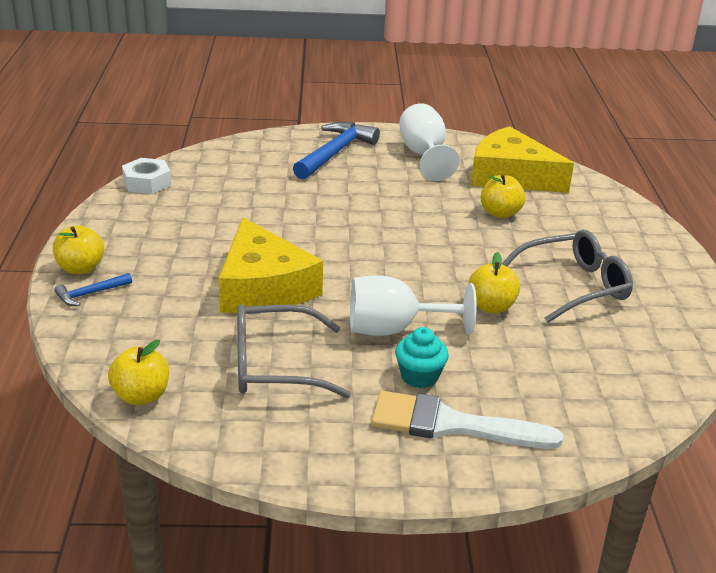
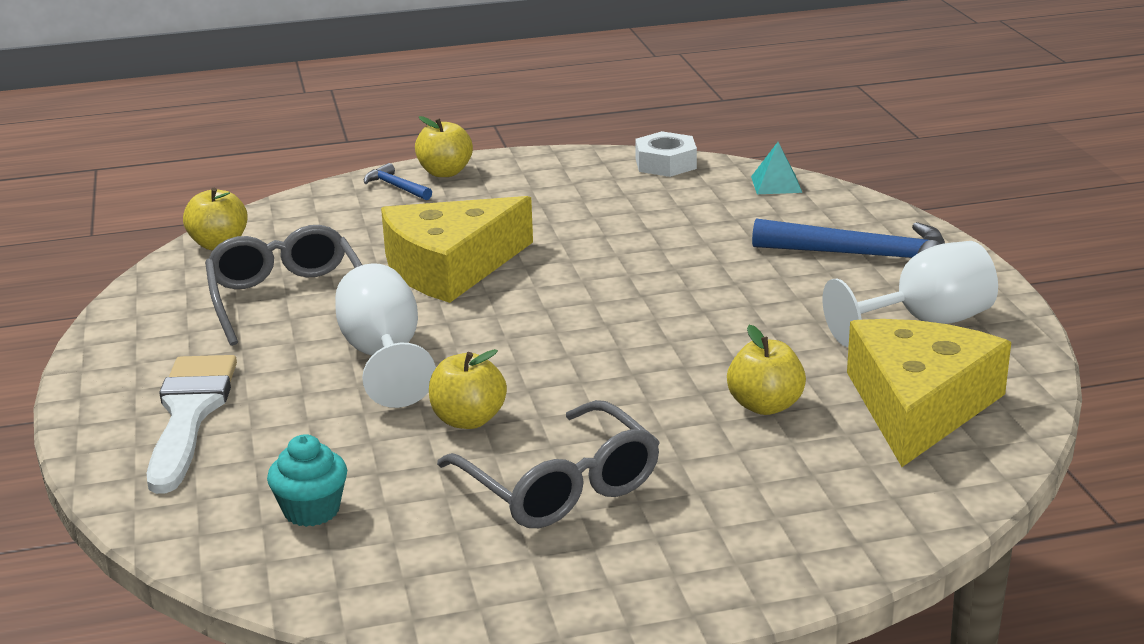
camera: 80 degrees right, 5 degrees down
turquoise cupcake [395,327,449,388] -> turquoise cupcake moved to [267,434,347,527]
none -> turquoise pyramid [751,142,802,194]

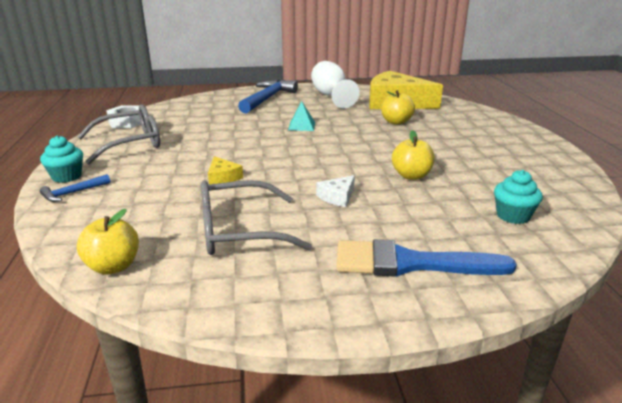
camera: 85 degrees left, 0 degrees up
white brush [147,355,237,494] -> blue brush [336,239,517,277]
white goblet [335,263,436,408] -> white cheese [316,175,355,207]
yellow cheese [381,196,533,303] -> yellow cheese [208,156,243,184], size x0.41
yellow apple [415,116,473,177] -> turquoise cupcake [40,135,83,183]
grey glasses [437,400,660,528] -> grey glasses moved to [77,105,160,164]
turquoise pyramid [751,142,802,194] -> turquoise pyramid moved to [288,101,315,131]

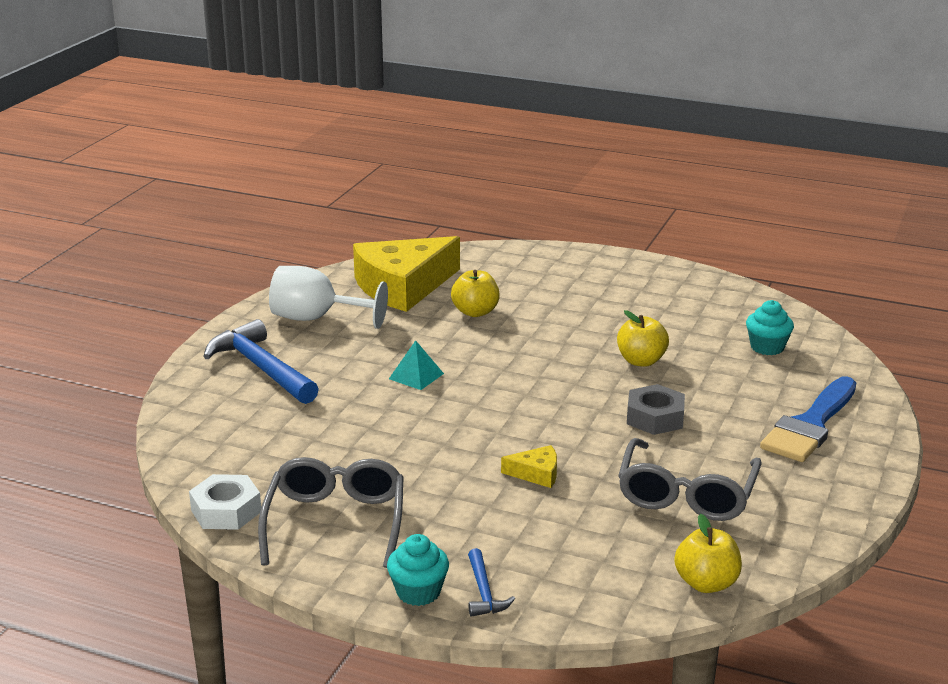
camera: 60 degrees left, 0 degrees up
white cheese [316,175,355,207] -> grey nut [627,384,685,435]

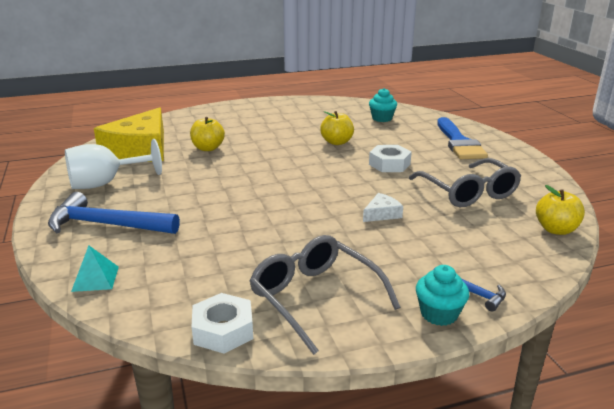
camera: 40 degrees left, 0 degrees up
turquoise pyramid [389,340,444,390] -> turquoise pyramid moved to [71,246,119,292]
yellow cheese [501,445,557,488] -> white cheese [363,193,403,222]
grey nut [627,384,685,435] -> white nut [369,145,412,172]

